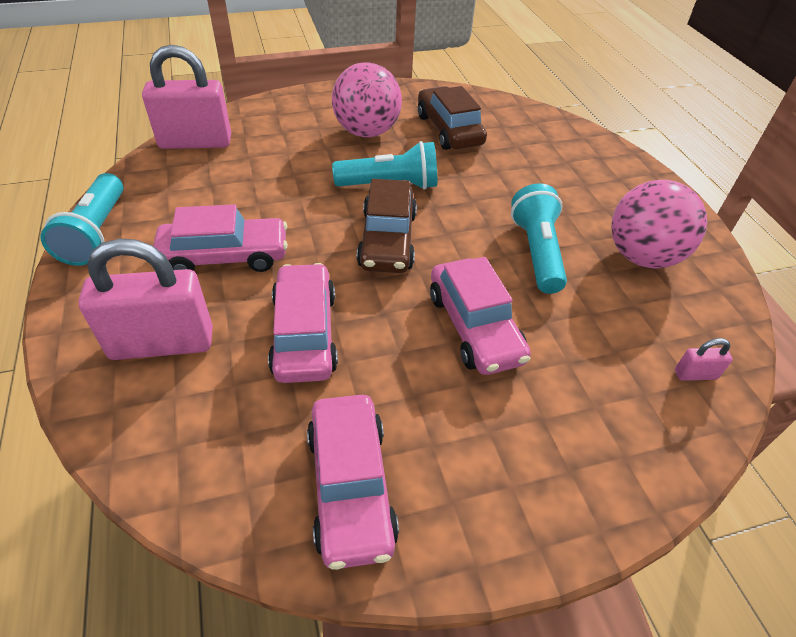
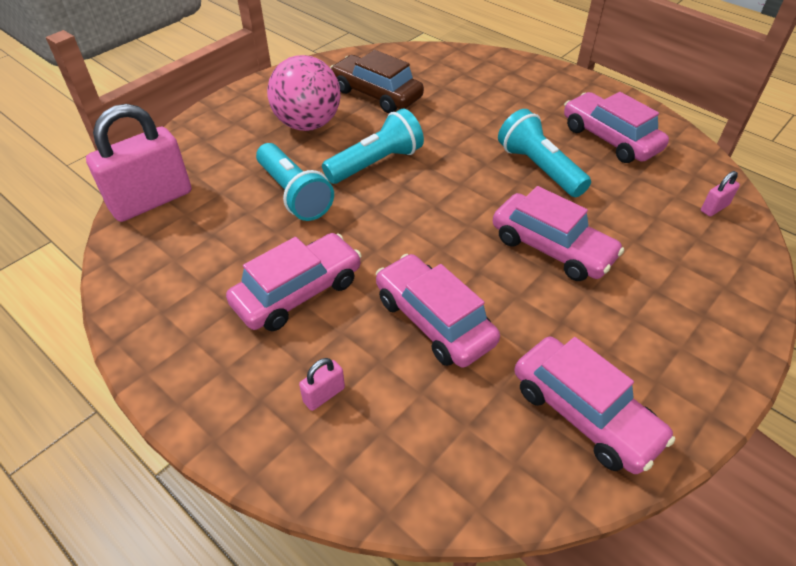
camera: 30 degrees left, 0 degrees up
turquoise flashlight [40,173,123,266] -> turquoise flashlight moved to [256,143,334,221]
pink padlock [78,238,213,360] -> pink padlock [299,358,345,411], size x0.41
brown car [357,179,417,273] -> none
pink ball [611,180,707,268] -> pink car [564,92,669,163]

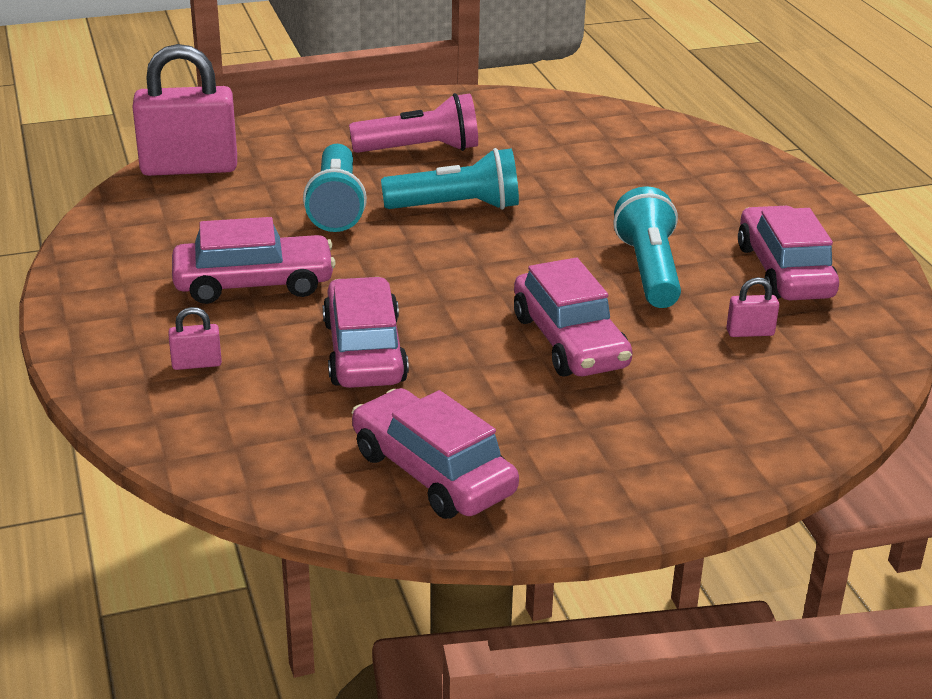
camera: 30 degrees right, 15 degrees down
pink ball [267,55,340,131] -> pink flashlight [349,93,478,153]
brown car [330,50,424,113] -> none
pink car [514,337,675,474] -> pink car turned 150 degrees clockwise [352,388,519,519]
pink padlock [701,171,740,217] -> pink padlock moved to [726,277,779,337]

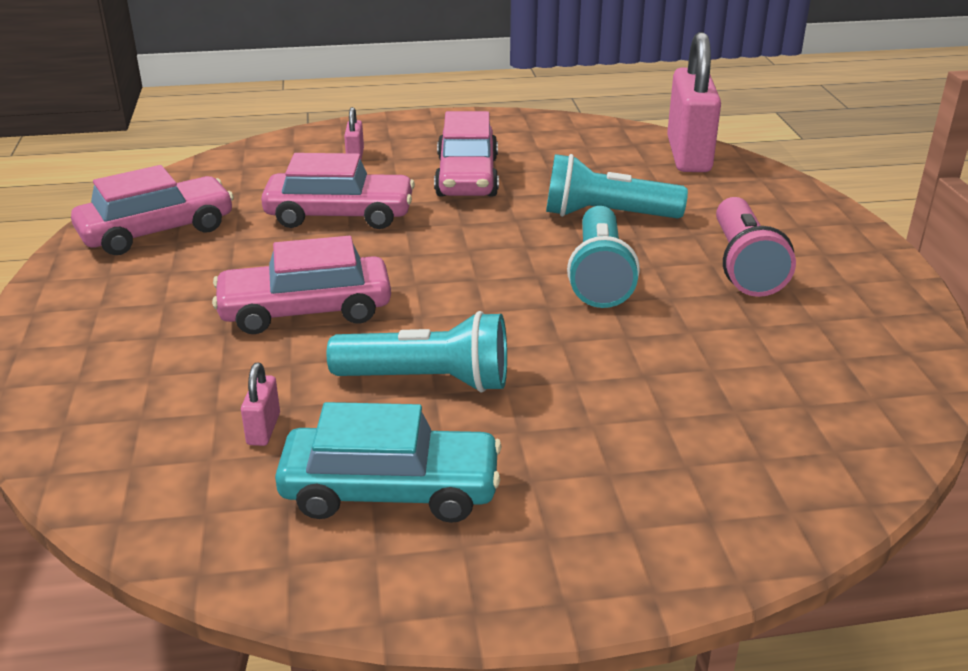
camera: 100 degrees right, 0 degrees up
pink car [738,206,839,300] -> turquoise car [275,402,502,523]

